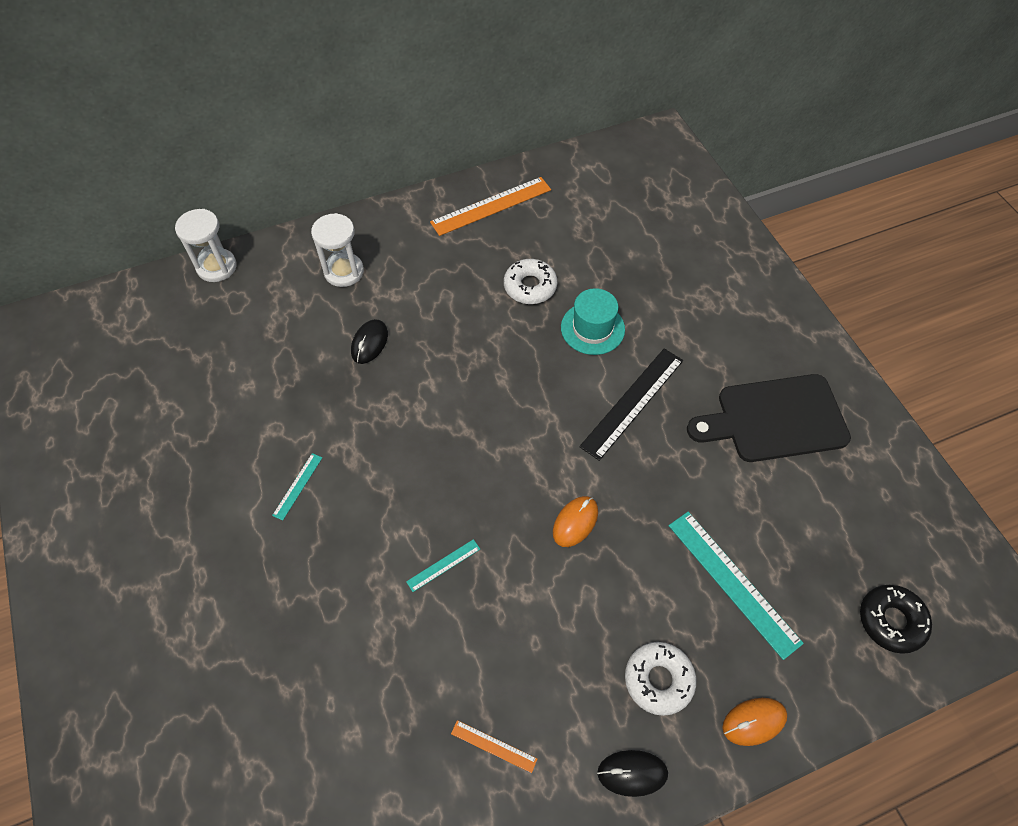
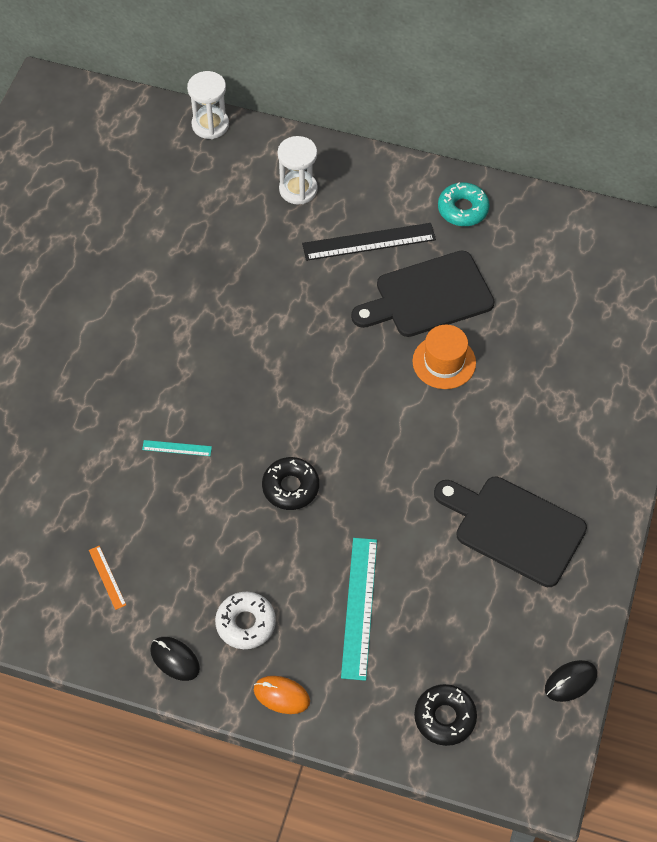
camera: 40 degrees right, 0 degrees up
turquoise ruler [272,453,322,521] -> none
black mouse [351,319,388,364] -> black mouse moved to [545,660,597,702]
orange ruler [430,177,551,236] -> turquoise donut [438,182,489,226]
white donut [504,259,557,304] -> black cutting board [351,251,495,337]
orange mouse [553,496,598,547] -> black donut [262,457,319,510]
turquoise hat [561,288,625,355] -> orange hat [412,325,476,389]
black ruler [579,348,683,461] -> black ruler moved to [302,223,436,261]

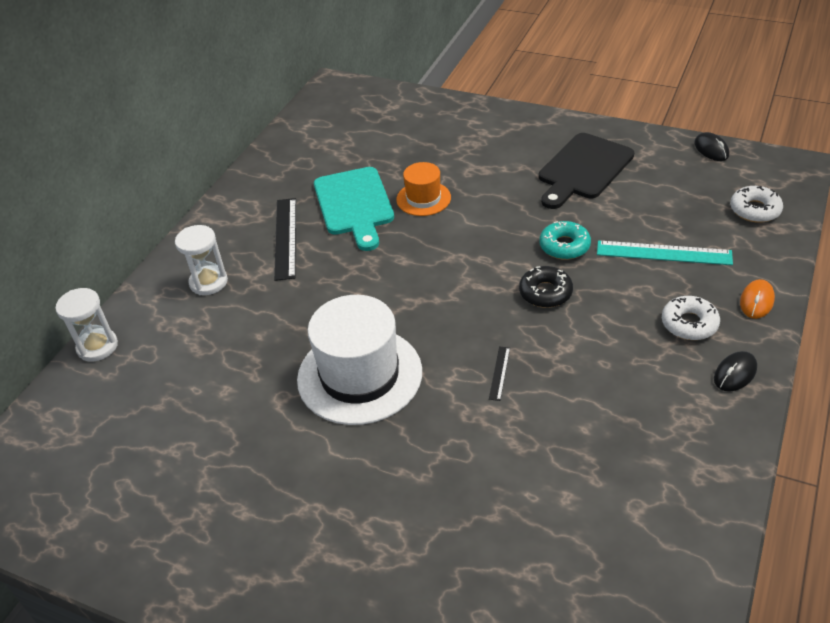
camera: 80 degrees left, 15 degrees down
orange ruler [89,546,126,610] -> none
turquoise ruler [142,440,212,456] -> black ruler [489,346,510,401]
black cutting board [351,251,495,337] -> turquoise cutting board [314,167,394,251]
black donut [414,684,477,746] -> white donut [730,186,783,223]
turquoise donut [438,182,489,226] -> turquoise donut moved to [539,221,591,260]
none -> white hat [297,295,422,425]

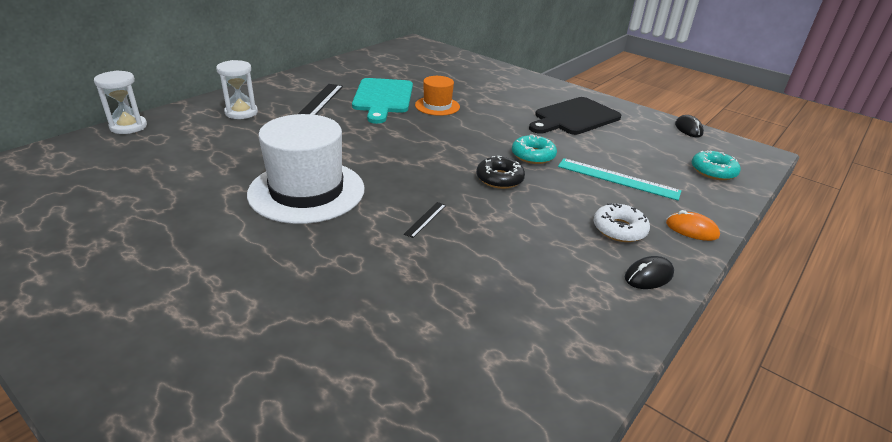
camera: 10 degrees right, 10 degrees down
white donut [730,186,783,223] -> turquoise donut [692,151,741,180]
orange mouse [740,279,775,319] -> orange mouse turned 75 degrees clockwise [666,210,720,241]

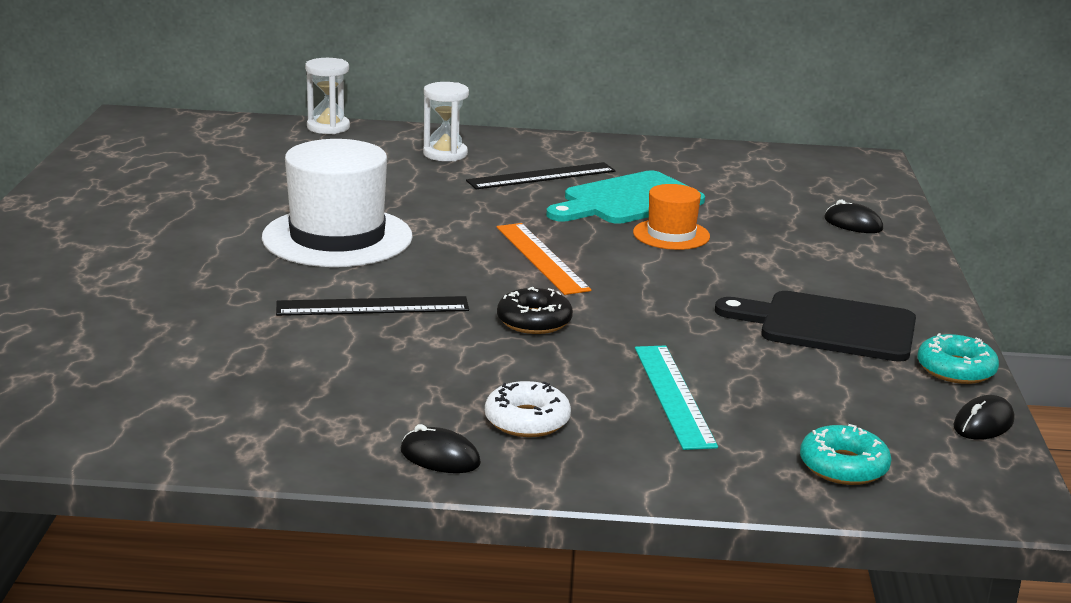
camera: 55 degrees right, 10 degrees down
black ruler [404,202,446,238] -> black ruler [276,296,469,316], size x2.08
turquoise donut [512,134,557,164] -> turquoise donut moved to [917,333,999,384]
orange mouse [666,210,720,241] -> none
none -> orange ruler [497,223,591,295]
none -> black mouse [824,200,883,233]

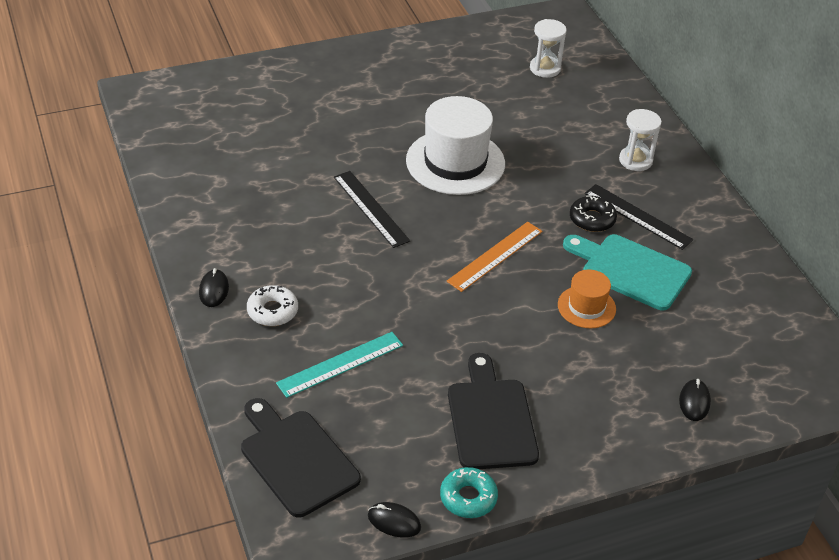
camera: 65 degrees right, 20 degrees up
white hourglass [305,58,350,134] -> white hourglass moved to [530,19,567,78]
black donut [497,287,573,334] -> black donut moved to [570,195,617,232]
turquoise donut [800,424,891,485] -> black cutting board [241,398,361,518]

